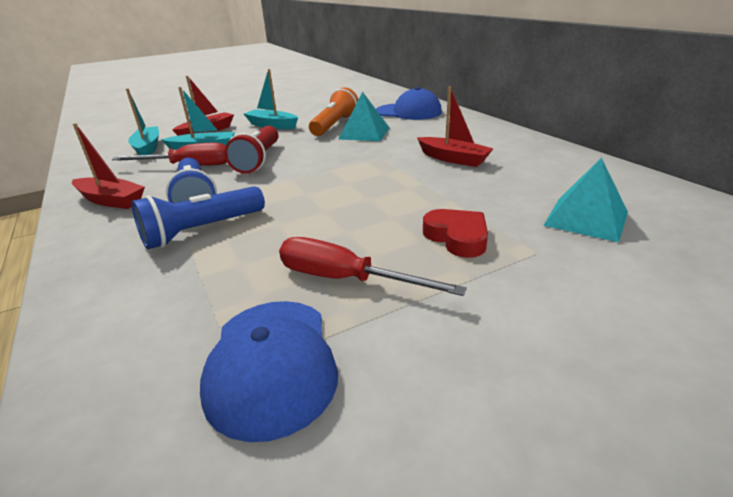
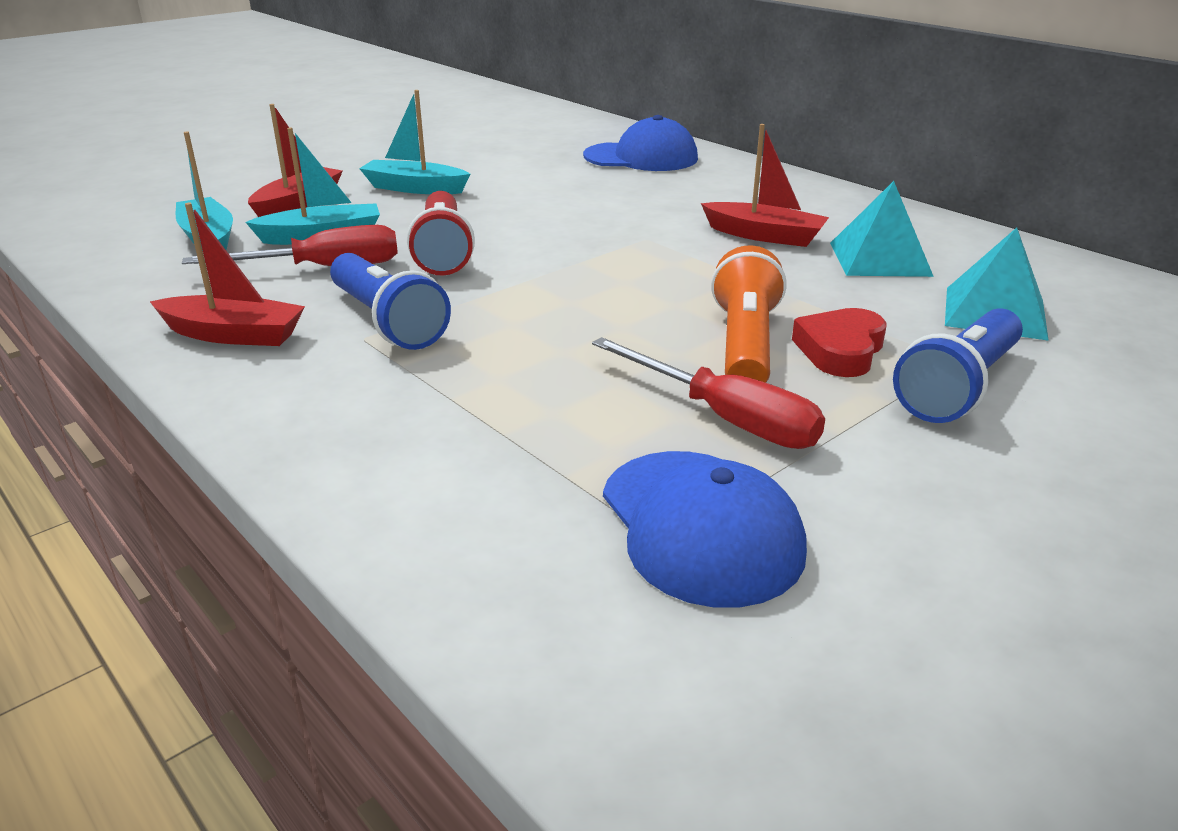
camera: 15 degrees left, 0 degrees up
blue flashlight [132,186,265,249] -> blue flashlight moved to [893,308,1023,423]
red screwdriver [279,237,467,296] -> red screwdriver turned 150 degrees counterclockwise [592,337,825,449]
orange flashlight [309,87,359,136] -> orange flashlight moved to [711,245,787,383]
turquoise pyramid [339,92,390,141] -> turquoise pyramid moved to [830,181,934,277]
red heart [423,209,488,258] -> red heart turned 105 degrees counterclockwise [792,308,886,377]

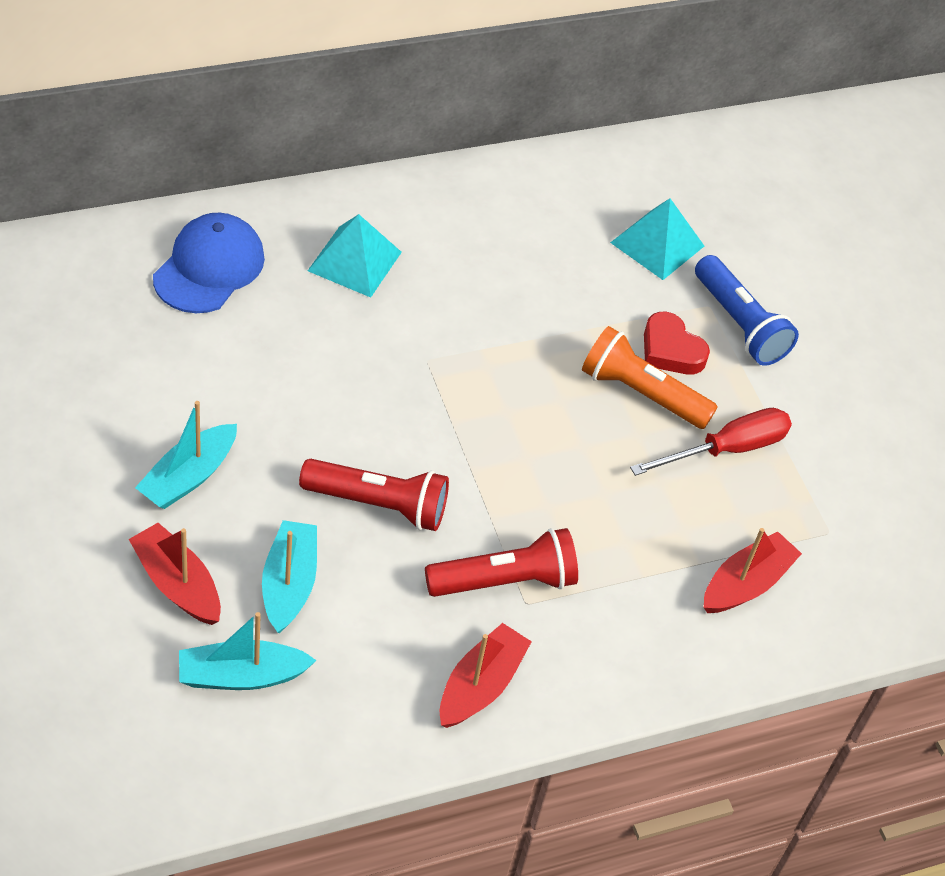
camera: 75 degrees left, 20 degrees up
red screwdriver [182,225,398,266] -> none
blue flashlight [330,253,451,350] -> red flashlight [425,528,578,597]
blue cap [603,451,807,608] -> none
red boat [701,124,829,247] -> red boat moved to [704,528,802,613]
turquoise pyramid [830,181,934,277] -> turquoise pyramid moved to [308,214,402,297]

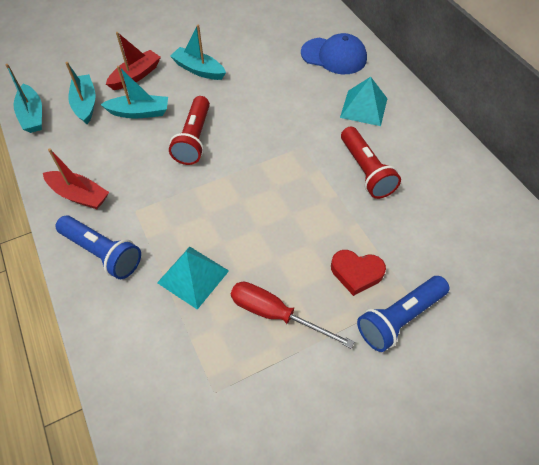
camera: 90 degrees right, 5 degrees up
red flashlight [425,528,578,597] -> red flashlight moved to [341,127,401,199]
orange flashlight [582,326,718,429] -> none
turquoise pyramid [610,198,704,280] -> turquoise pyramid moved to [157,247,229,310]
red screwdriver [630,408,792,476] -> red screwdriver turned 150 degrees clockwise [231,282,355,349]
red heart [644,312,710,374] -> red heart turned 120 degrees counterclockwise [331,250,386,296]
red boat [704,528,802,613] -> none
none -> turquoise boat [6,64,42,133]
none -> blue flashlight [56,215,141,279]

